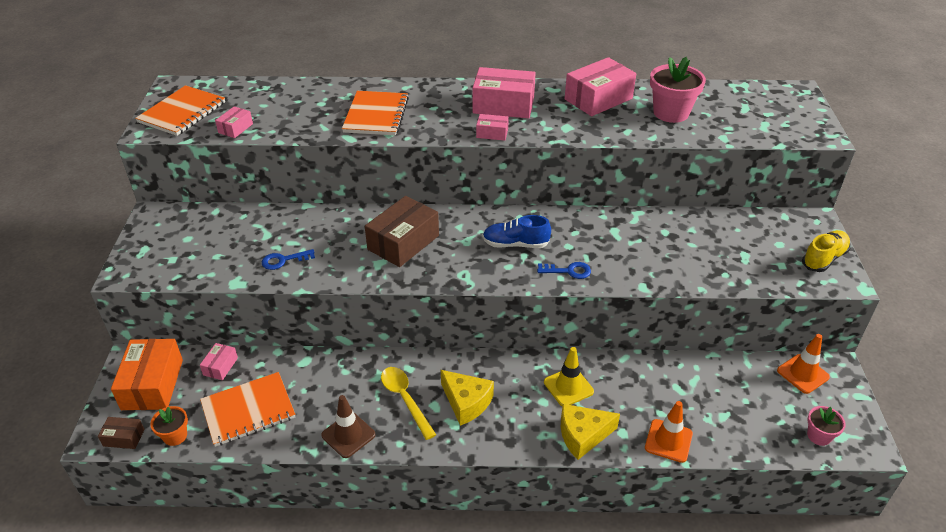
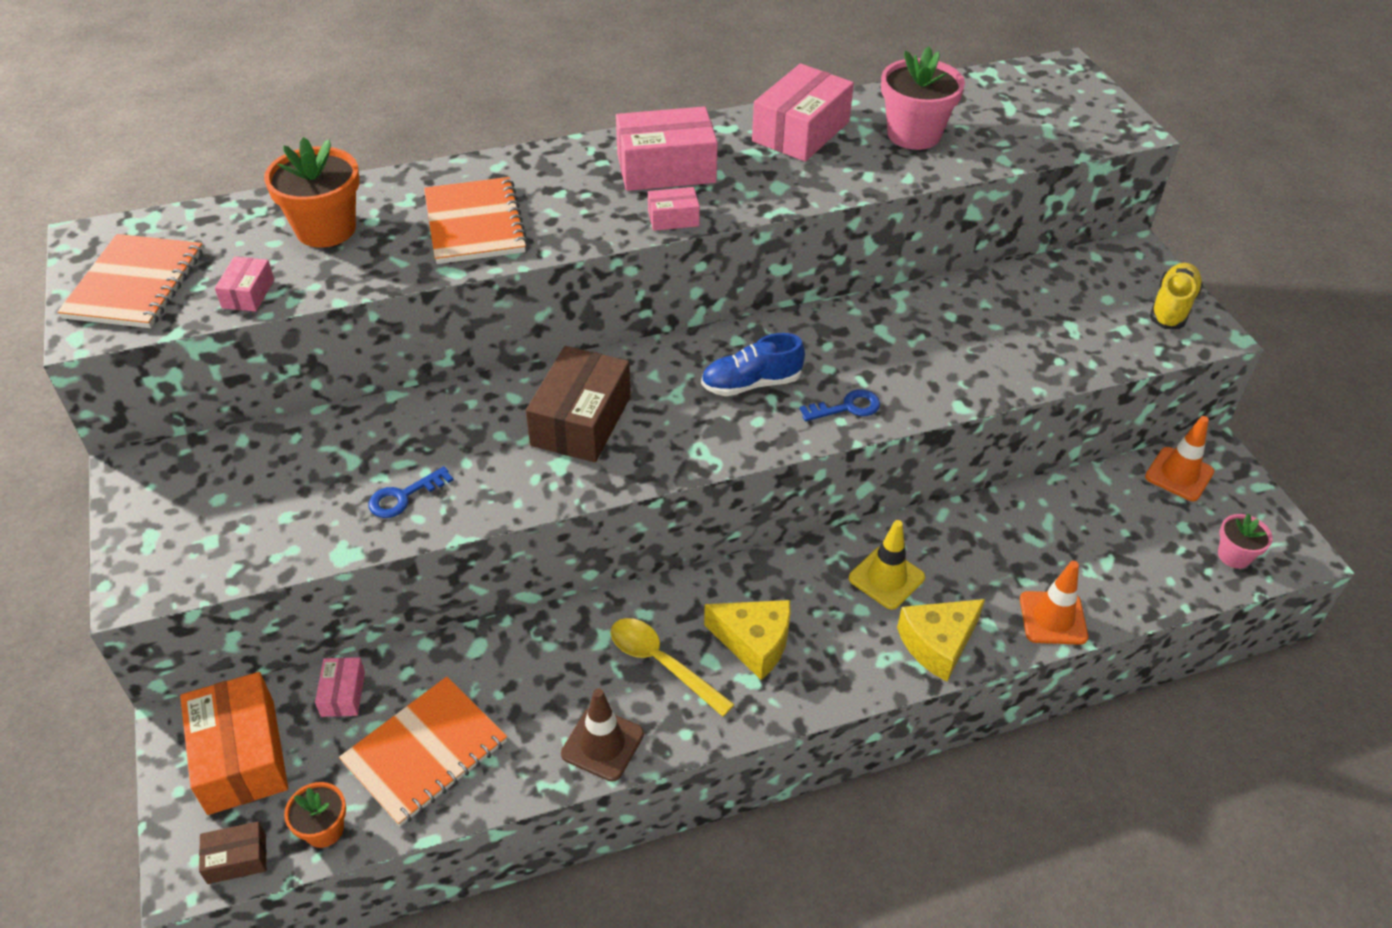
camera: 20 degrees left, 5 degrees up
none -> orange flower pot [264,137,360,247]

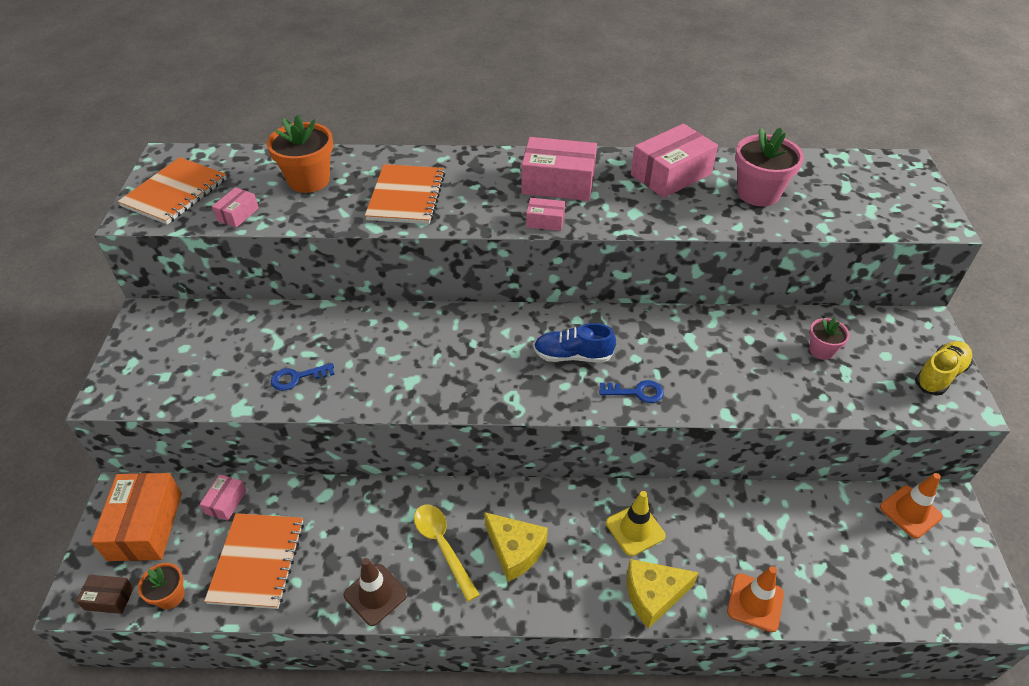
camera: 20 degrees right, 0 degrees up
orange notebook [339,677,507,826] -> orange notebook turned 60 degrees counterclockwise [204,513,304,609]
brown box [526,346,631,462] -> none
pink flower pot [1218,513,1273,569] -> pink flower pot moved to [809,317,850,360]

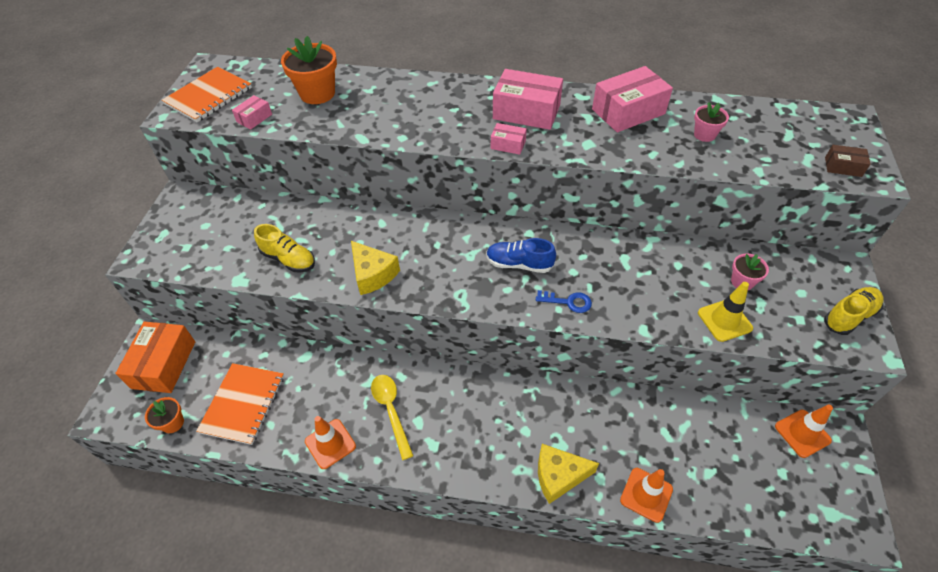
camera: 10 degrees right, 5 degrees up
brown box [76,575,134,614] -> brown box moved to [825,145,871,177]
pink box [200,474,247,521] -> none
blue key [271,363,335,391] -> yellow shoe [254,224,315,272]
brown traffic cone [343,558,408,626] -> orange traffic cone [305,416,356,469]
orange notebook [365,164,445,224] -> none
yellow cheese [484,512,548,582] -> yellow cheese moved to [351,241,400,295]
yellow traffic cone [606,491,666,556] -> yellow traffic cone moved to [698,282,753,342]
pink flower pot [735,128,804,206] -> pink flower pot [694,102,729,142], size x0.56

